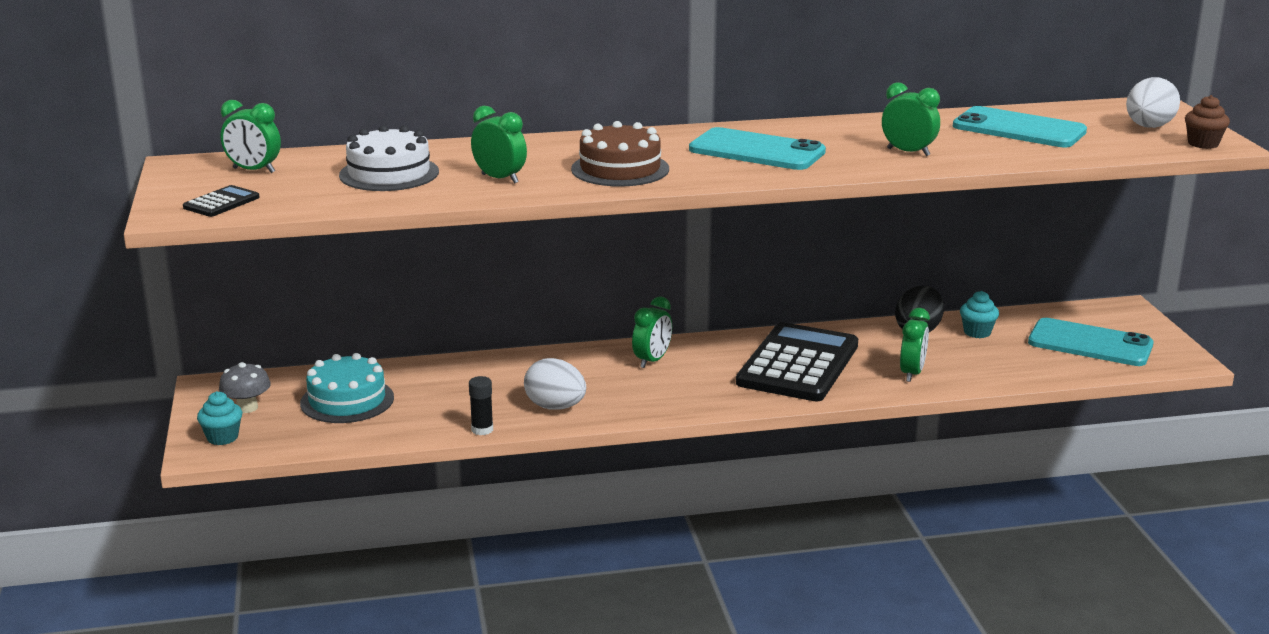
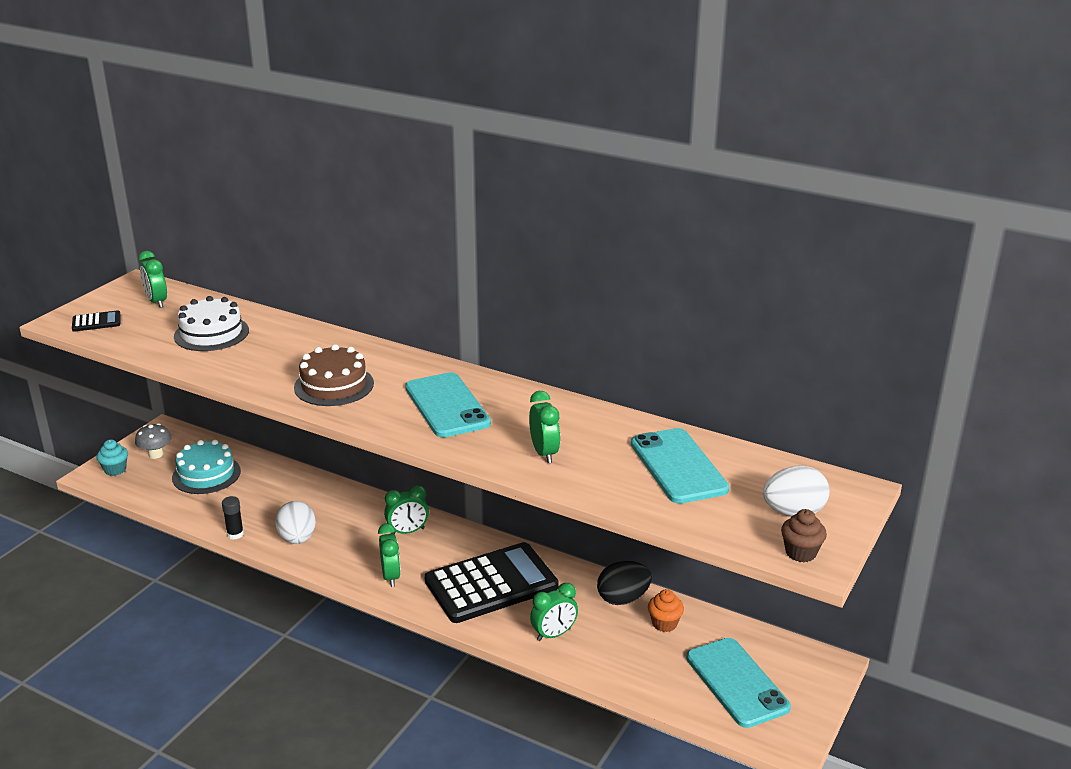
camera: 40 degrees right, 5 degrees up
green clock [471,106,527,184] -> green clock moved to [378,523,401,587]
turquoise cupcake [960,291,999,338] -> orange cupcake [648,589,684,632]

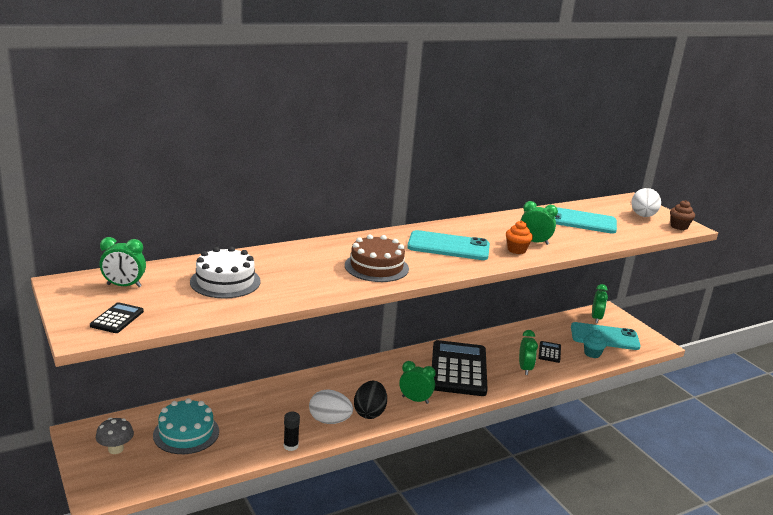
camera: 60 degrees left, 5 degrees down
turquoise cupcake [97,439,128,476] -> turquoise cupcake moved to [583,330,607,358]
green clock [384,485,429,534] -> green clock moved to [592,284,608,323]
black egg [597,561,652,605] -> black egg moved to [354,381,387,419]
orange cupcake [648,589,684,632] -> orange cupcake moved to [506,221,533,254]
none -> black calculator [538,341,561,363]

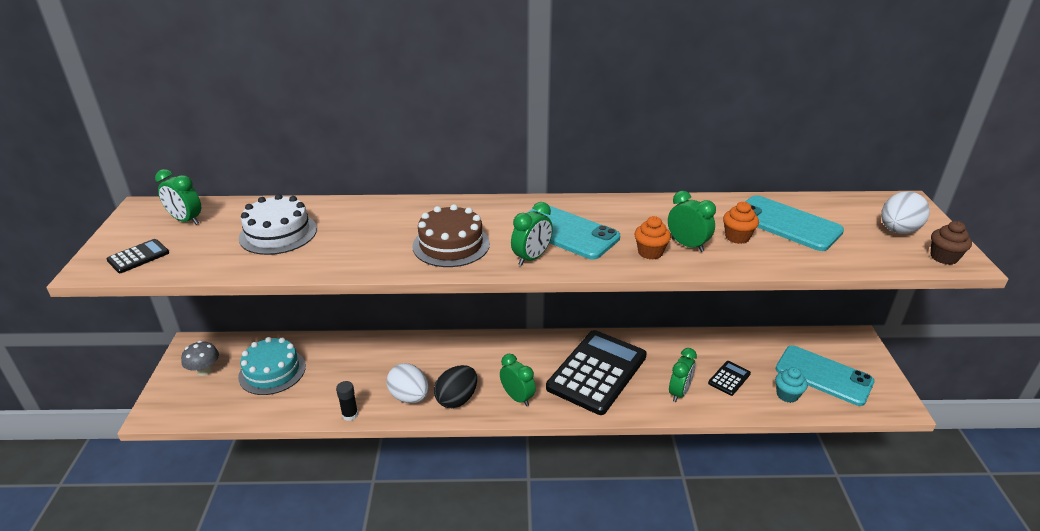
camera: 30 degrees right, 10 degrees up
green clock [592,284,608,323] -> green clock moved to [511,202,553,266]
none -> orange cupcake [723,202,759,244]

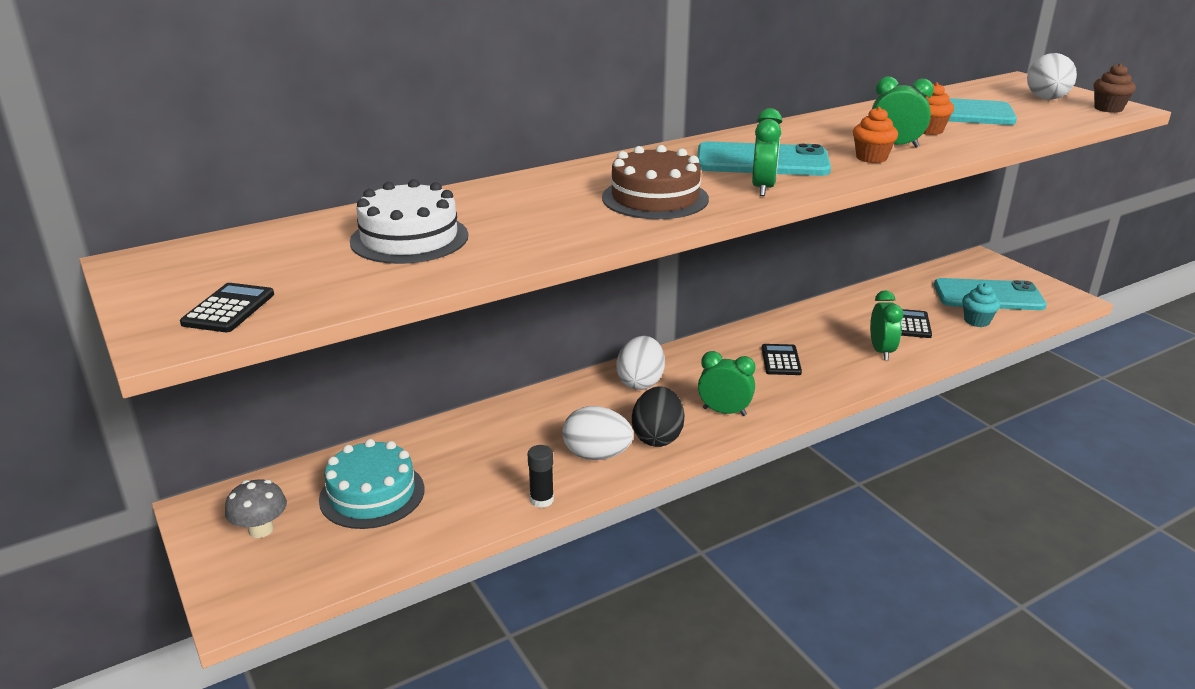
camera: 30 degrees left, 5 degrees down
green clock [155,169,201,225] -> none
black calculator [546,330,647,415] -> black calculator [762,344,802,375], size x0.41
none -> white egg [616,336,665,390]

